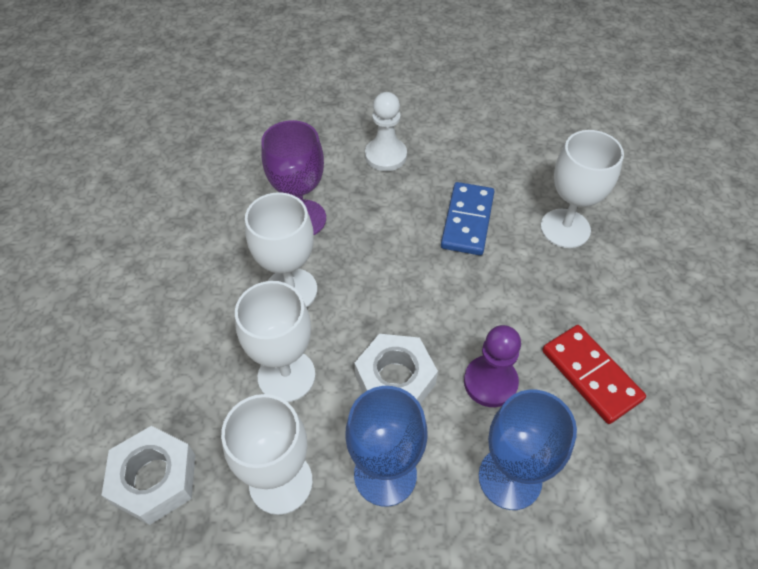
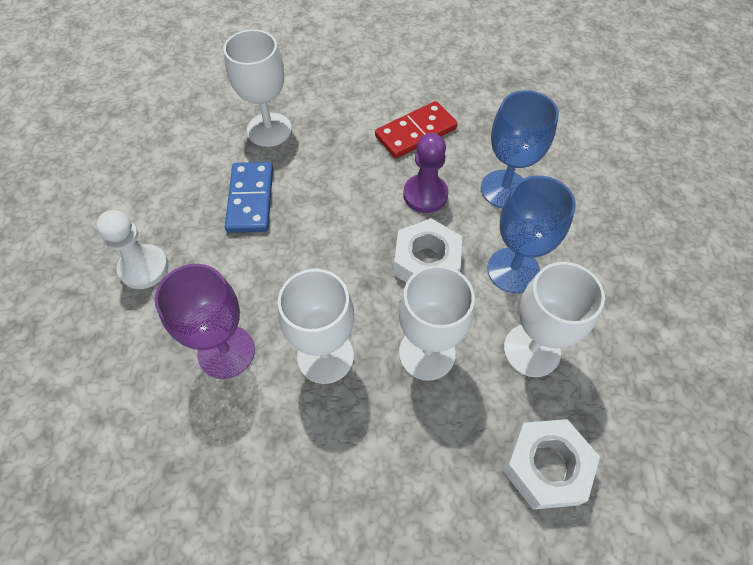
camera: 90 degrees left, 5 degrees up
blue domino [441,182,495,255] -> blue domino turned 75 degrees clockwise [225,162,273,233]

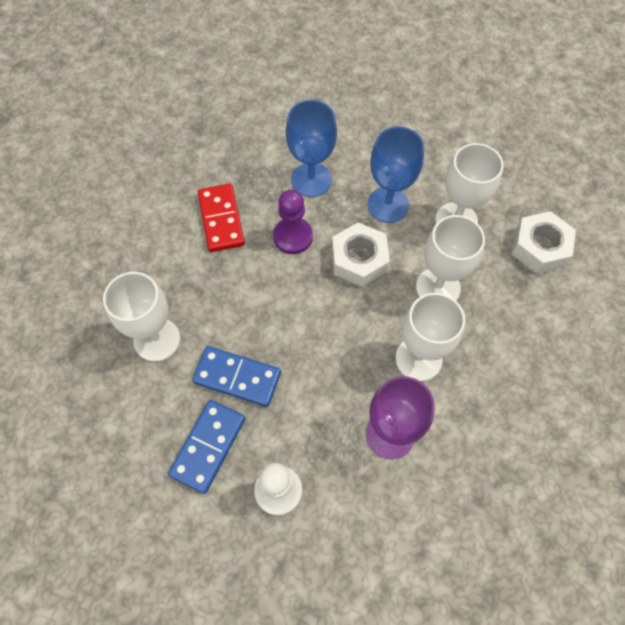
camera: 70 degrees left, 5 degrees up
none -> blue domino [168,400,245,494]

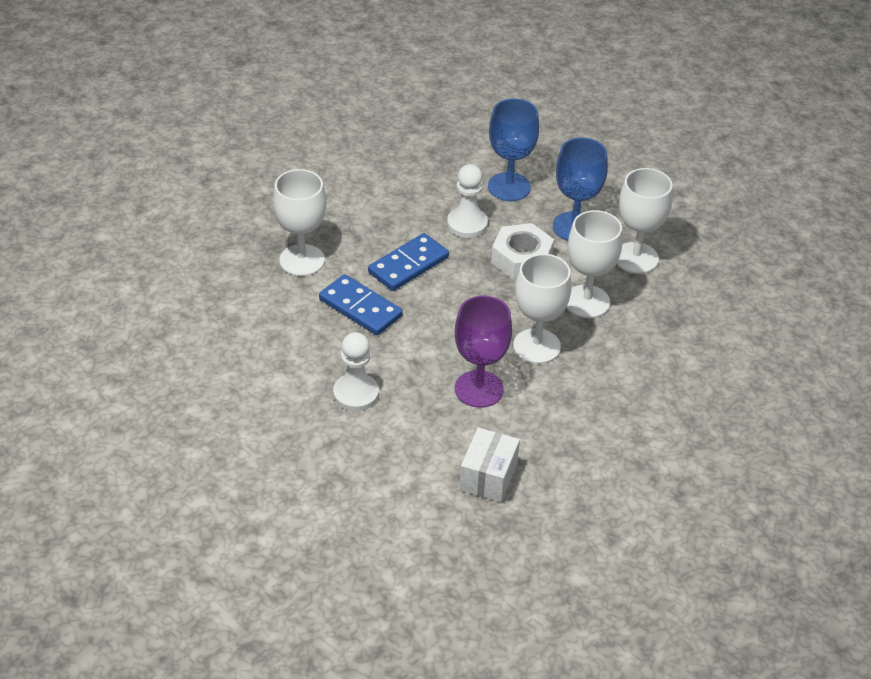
camera: 20 degrees right, 20 degrees down
blue domino [168,400,245,494] -> blue domino moved to [368,233,449,291]
red domino [198,183,245,252] -> none
purple pawn [273,190,313,254] -> white pawn [447,164,488,238]
white nut [512,211,576,273] -> none
none -> white box [459,427,520,502]

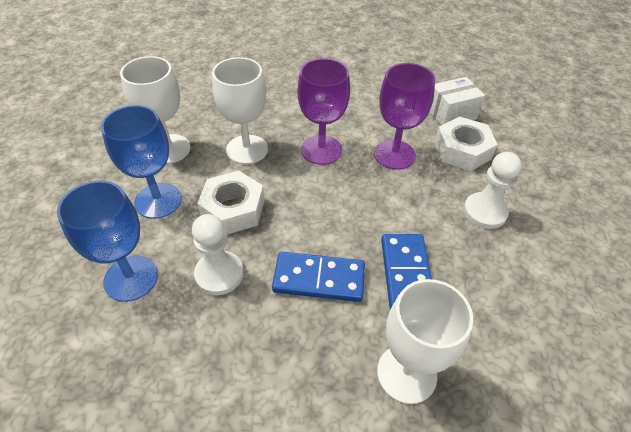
camera: 130 degrees left, 5 degrees up
white goblet [513,254,571,364] -> purple goblet [298,58,350,165]
none -> white nut [435,117,498,171]

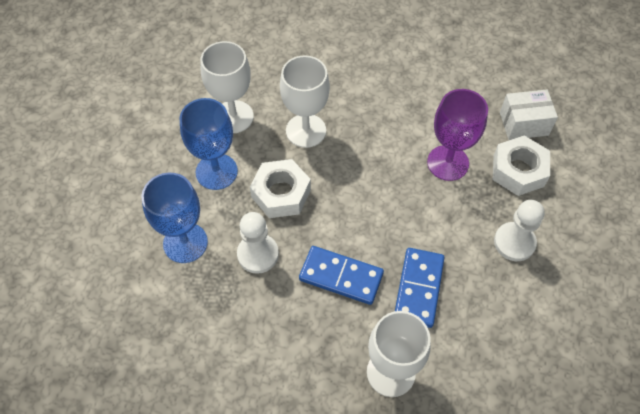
camera: 15 degrees right, 10 degrees up
purple goblet [298,58,350,165] -> none

